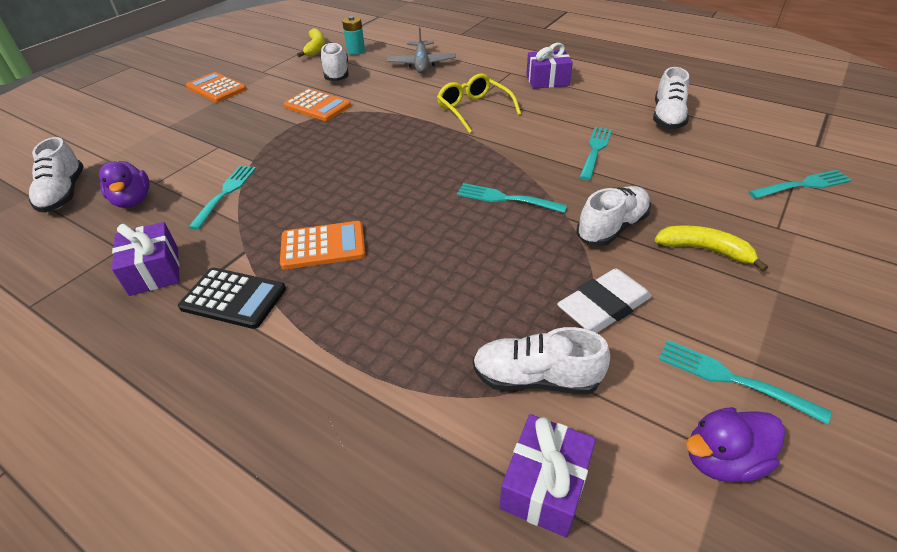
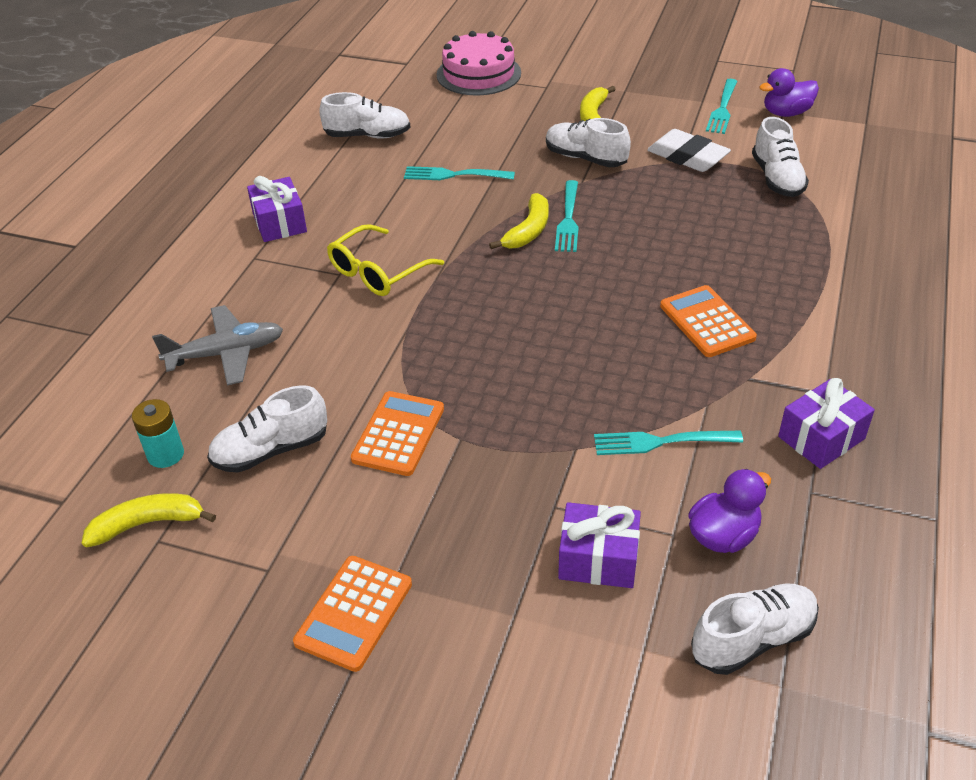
camera: 105 degrees left, 0 degrees up
black calculator [178,268,286,329] -> none
purple gift [500,414,596,537] -> purple gift moved to [558,502,641,588]
purple duck [686,407,785,482] -> purple duck turned 105 degrees clockwise [759,68,819,117]
turquoise fork [749,170,852,199] -> pink cake [437,31,521,96]
none -> yellow banana [489,193,549,249]

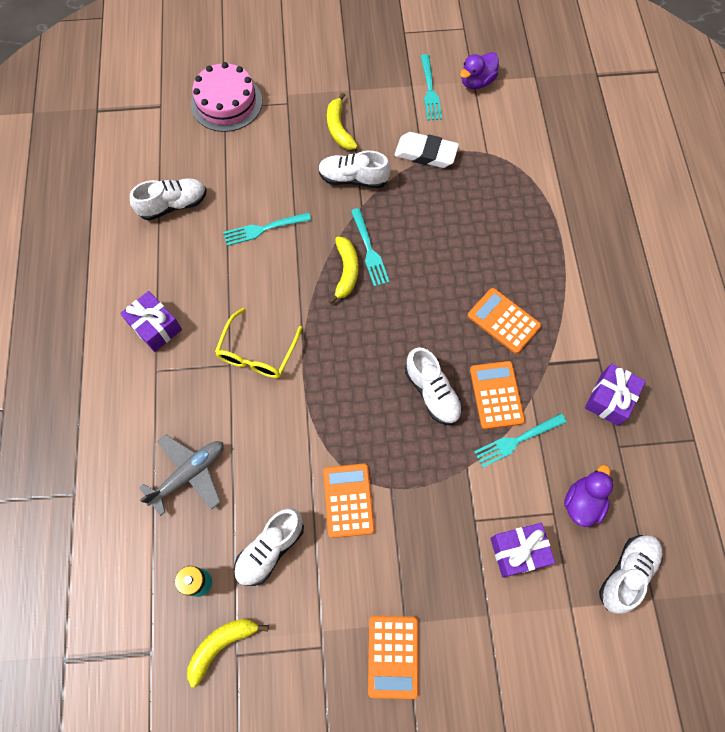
camera: 25 degrees left, 25 degrees up
white shoe [752,117,809,197] -> white shoe moved to [405,347,462,425]
none -> orange calculator [470,361,525,429]

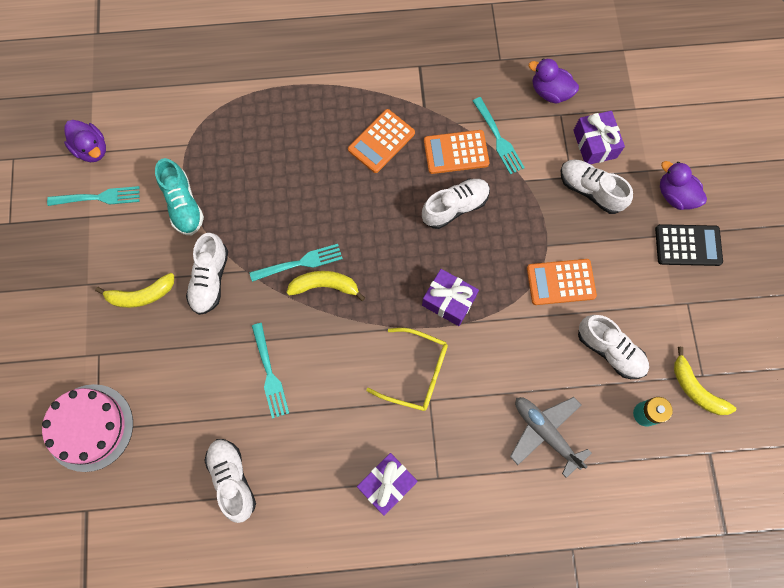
camera: 90 degrees left, 5 degrees up
orange calculator [368,616,419,699] -> black calculator [655,224,723,266]
white eraser [395,132,459,168] -> turquoise shoe [155,158,204,235]
purple gift [585,363,646,426] -> purple gift moved to [422,269,479,326]
white shoe [599,535,663,614] -> white shoe moved to [560,159,633,214]
none -> purple duck [660,161,707,210]

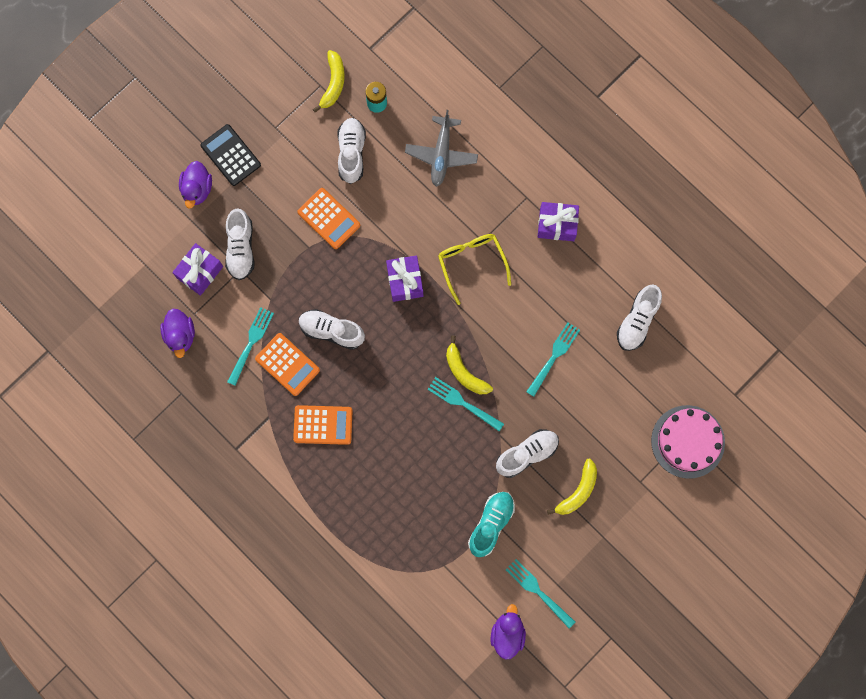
camera: 130 degrees left, 5 degrees up
yellow banana [95,273,174,308] -> yellow banana turned 90 degrees clockwise [547,458,597,515]

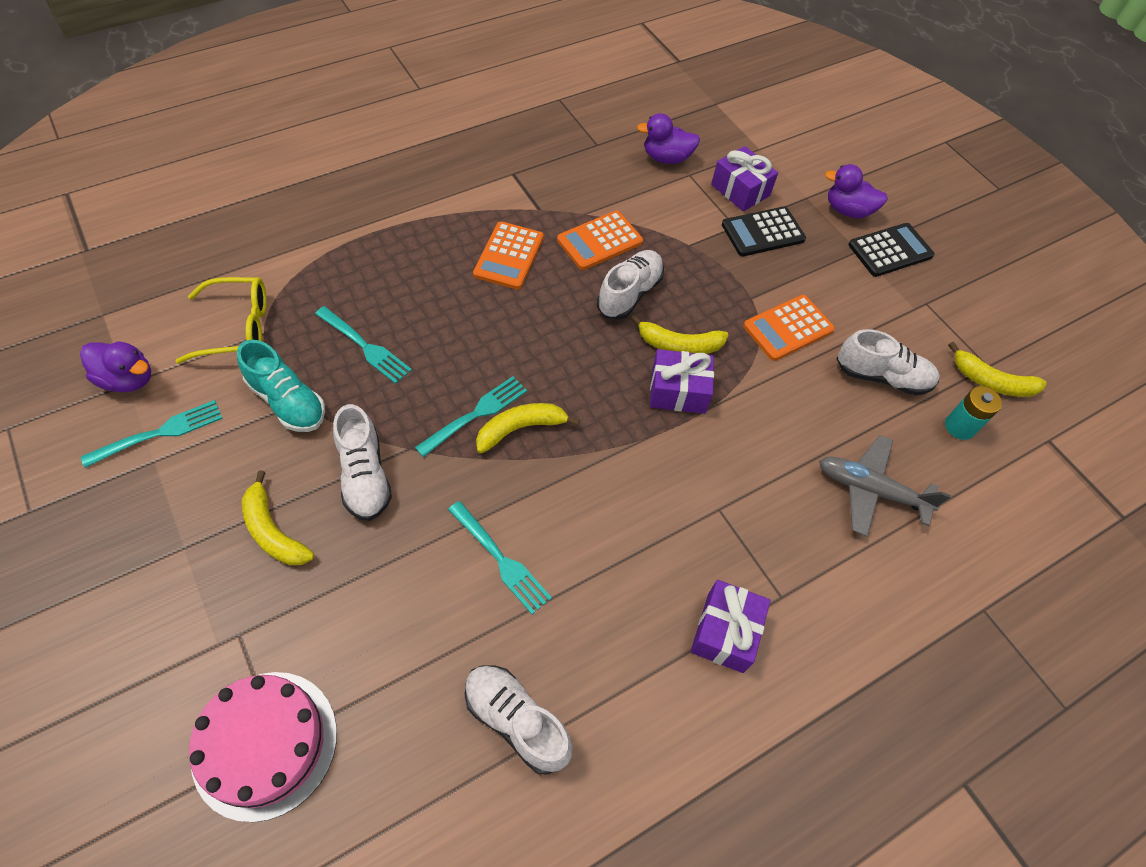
camera: 100 degrees right, 20 degrees down
white shoe [225,208,254,280] -> black calculator [722,207,806,256]
turquoise fork [227,307,274,386] -> turquoise fork moved to [315,306,412,384]
yellow glasses [438,234,511,305] -> yellow glasses moved to [175,277,267,364]
none -> yellow banana [631,315,728,354]

